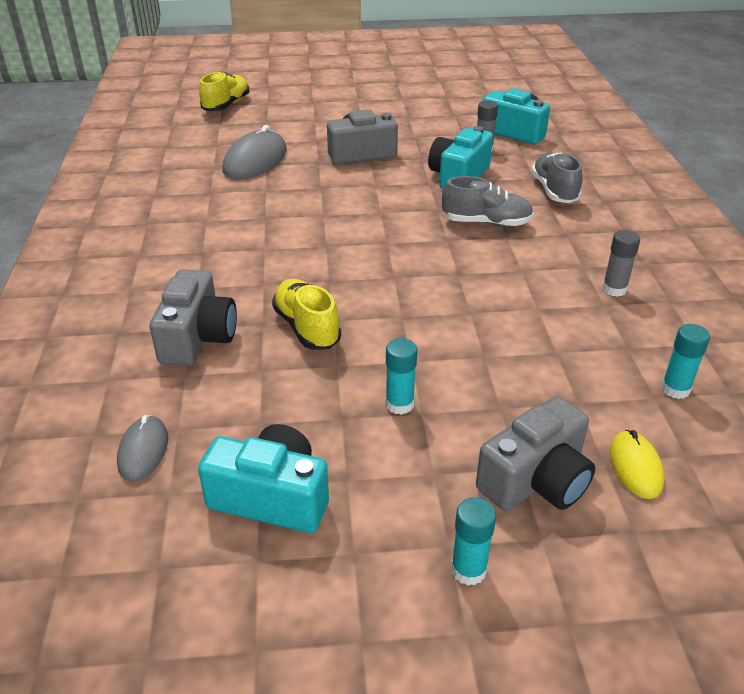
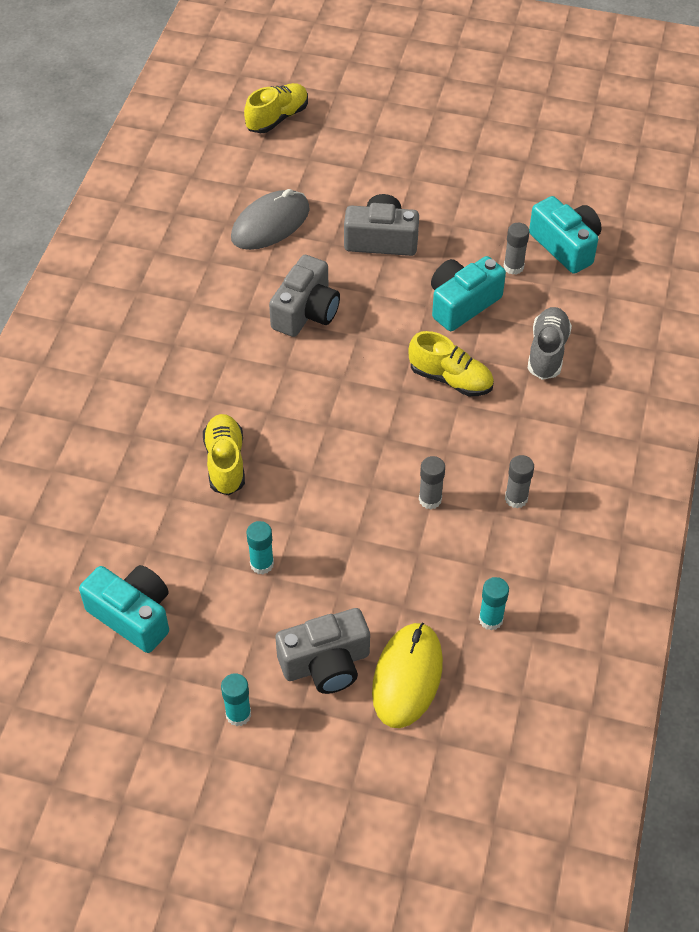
camera: 20 degrees right, 15 degrees up
grey mouse [117,415,168,482] -> none
grey camera [150,269,237,366] -> grey camera moved to [269,255,340,337]
grey shoe [442,176,533,227] -> yellow shoe [408,331,494,396]
yellow mouse [610,430,664,499] -> yellow mouse [372,622,443,728], size x1.73
none -> grey glue stick [419,456,445,509]

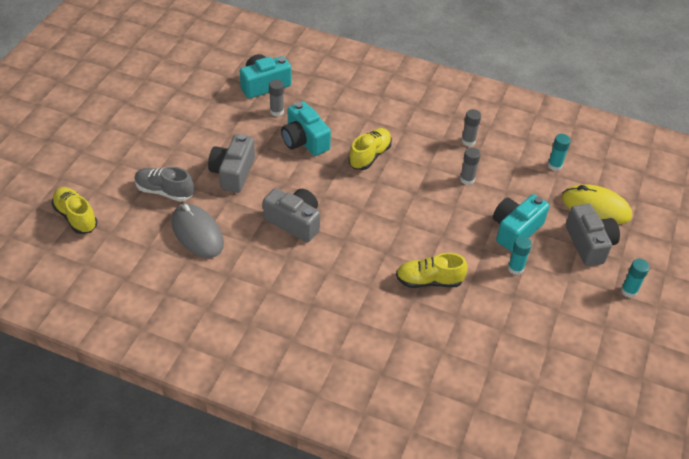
camera: 85 degrees left, 5 degrees down
turquoise camera [79,565,169,653] -> turquoise camera moved to [493,194,550,252]
grey shoe [528,307,572,380] -> grey shoe moved to [135,167,194,202]

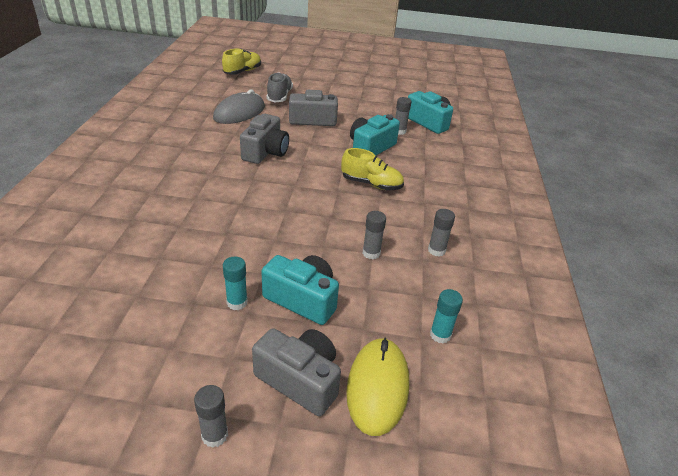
camera: 75 degrees right, 10 degrees down
yellow shoe [396,253,468,288] -> none
grey camera [566,204,620,266] -> grey camera turned 120 degrees counterclockwise [252,328,341,416]
turquoise glue stick [621,259,650,298] -> grey glue stick [194,385,228,448]

